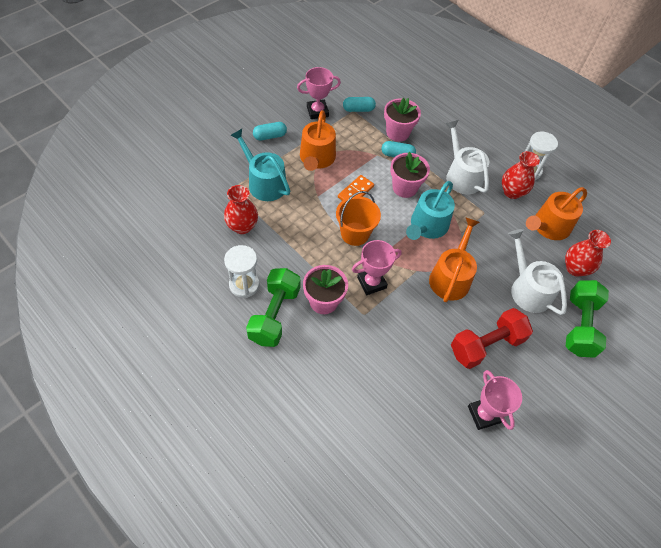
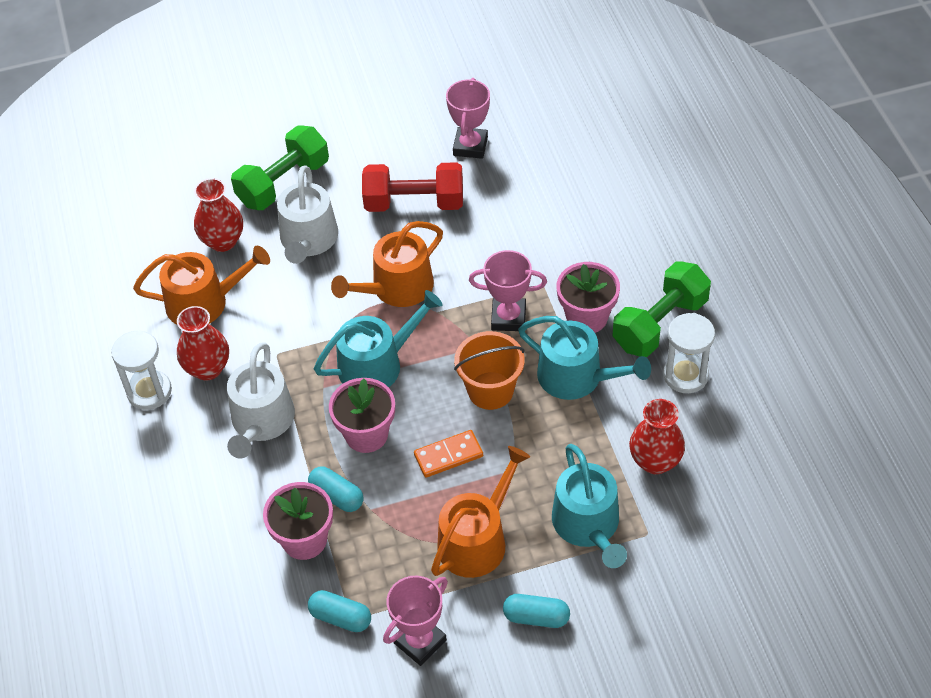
camera: 145 degrees left, 5 degrees down
pink trophy [297,67,341,119] -> pink trophy turned 60 degrees counterclockwise [383,576,448,666]
none -> turquoise watering can [518,316,651,400]

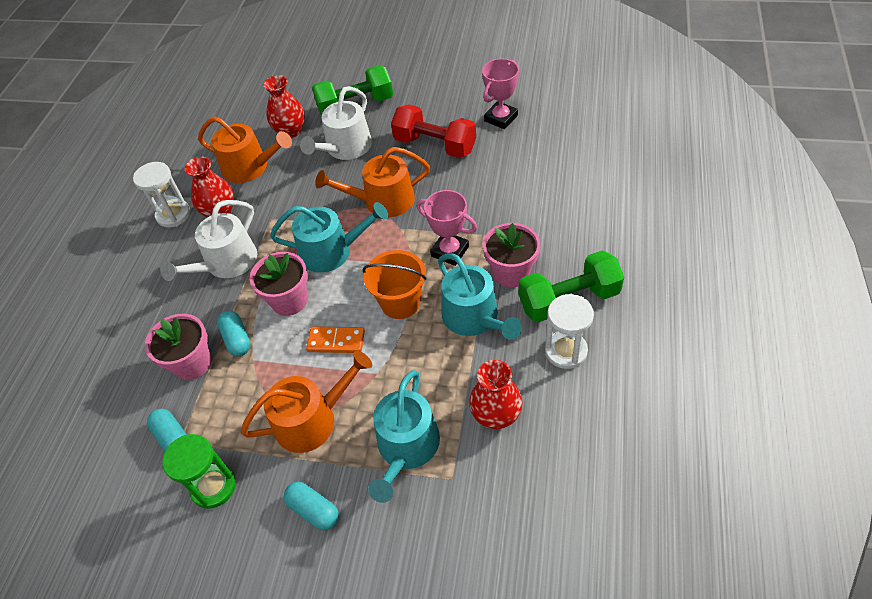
camera: 30 degrees right, 0 degrees up
pink trophy [383,576,448,666] -> green hourglass [162,434,236,509]

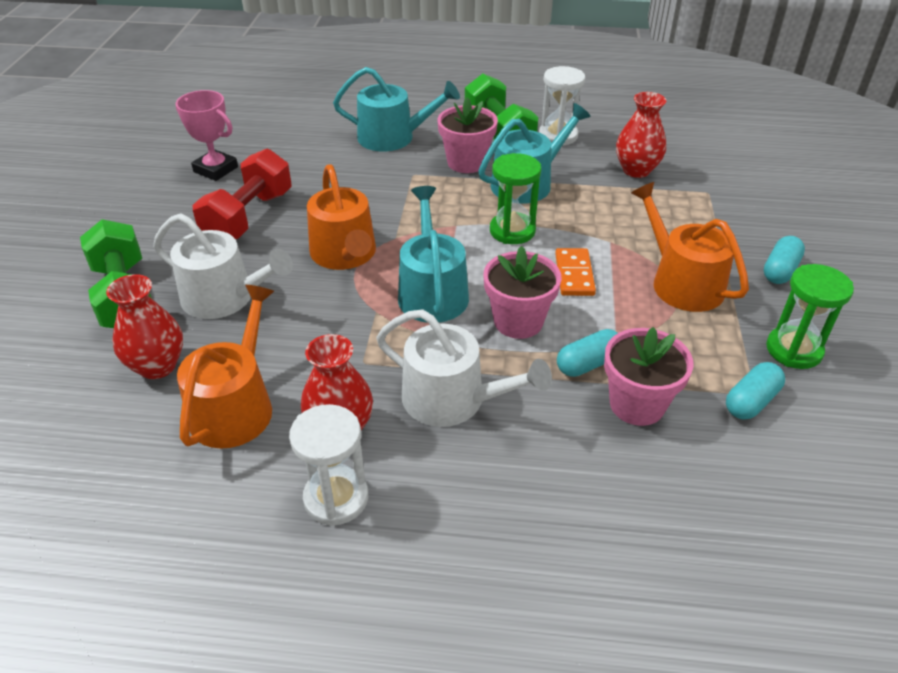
camera: 100 degrees left, 10 degrees down
orange bucket [362,250,427,319] -> green hourglass [490,153,541,244]
turquoise watering can [368,370,440,503] -> turquoise watering can moved to [333,67,460,151]
pink trophy [417,190,477,266] -> none

